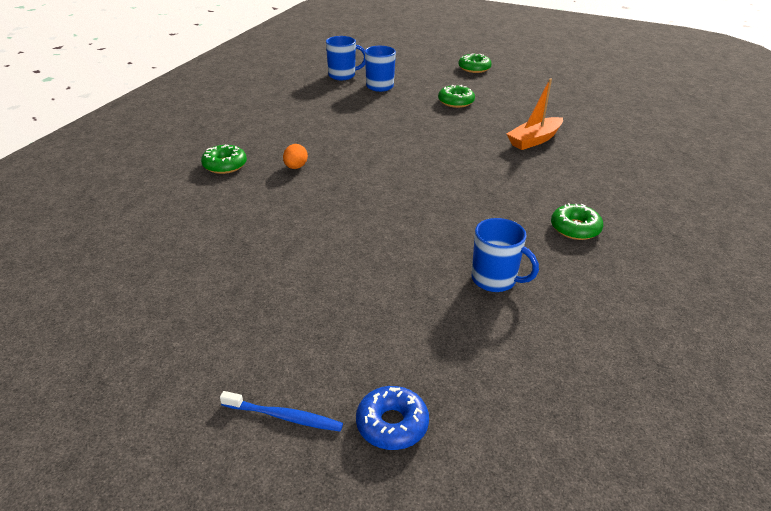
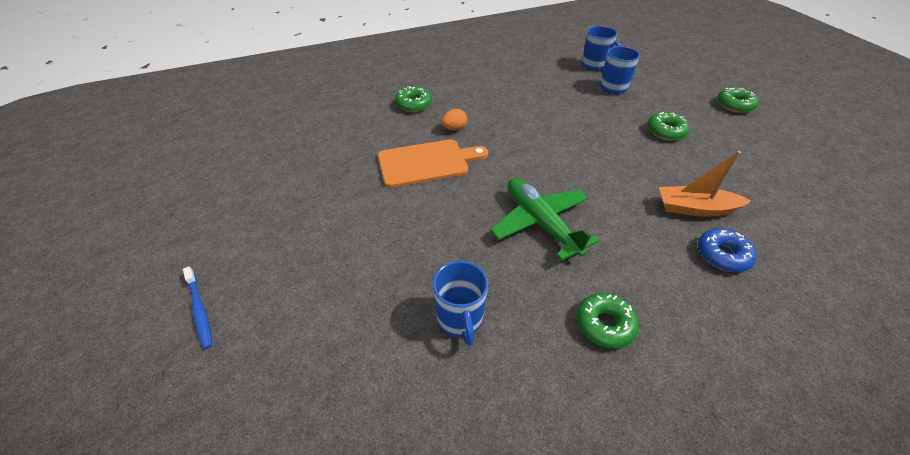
camera: 45 degrees right, 10 degrees up
blue donut [356,386,429,450] -> blue donut moved to [698,228,757,272]
none -> orange cutting board [378,139,488,188]
none -> green plane [490,178,599,261]

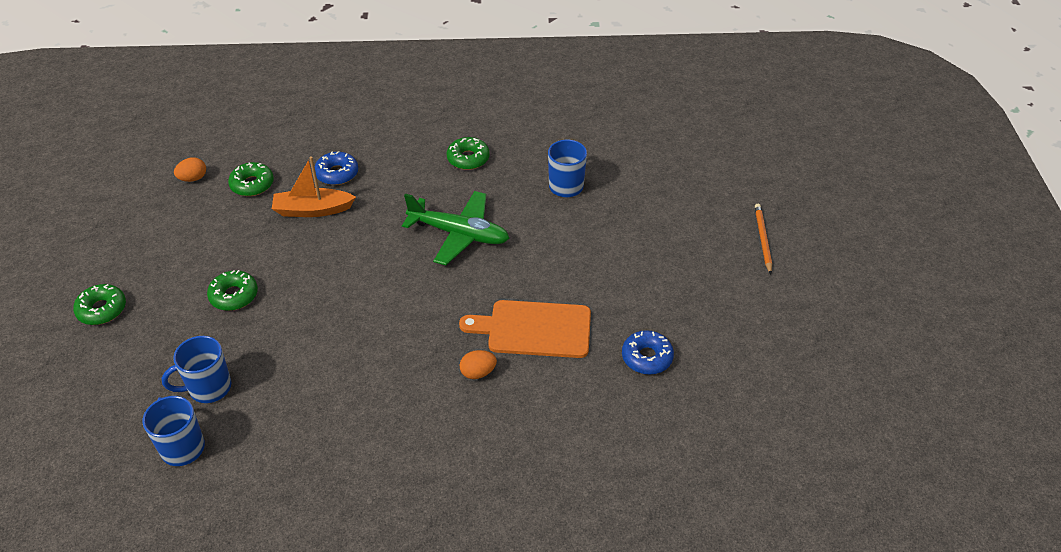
camera: 160 degrees left, 0 degrees up
blue toothbrush [183,266,212,349] -> orange pencil [755,204,772,274]
green donut [395,86,432,112] -> green donut moved to [228,162,274,196]
green plane [490,178,599,261] -> green plane turned 60 degrees counterclockwise [402,191,509,265]
orange boat [659,151,751,217] -> orange boat turned 150 degrees clockwise [272,156,356,217]
none -> orange egg [174,157,206,182]
none -> blue donut [622,330,674,375]

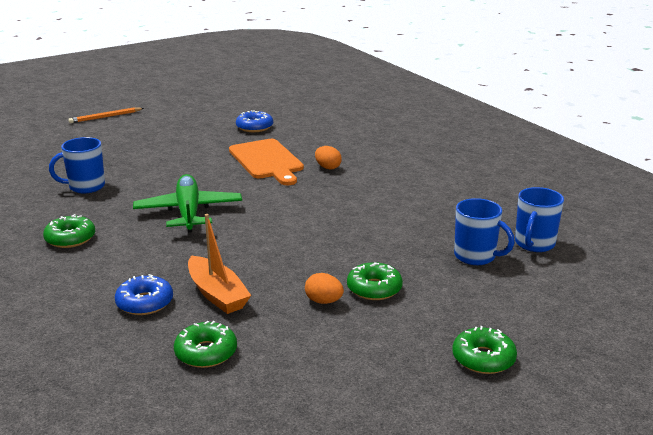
camera: 120 degrees left, 20 degrees down
orange egg [174,157,206,182] -> orange egg moved to [305,273,344,304]

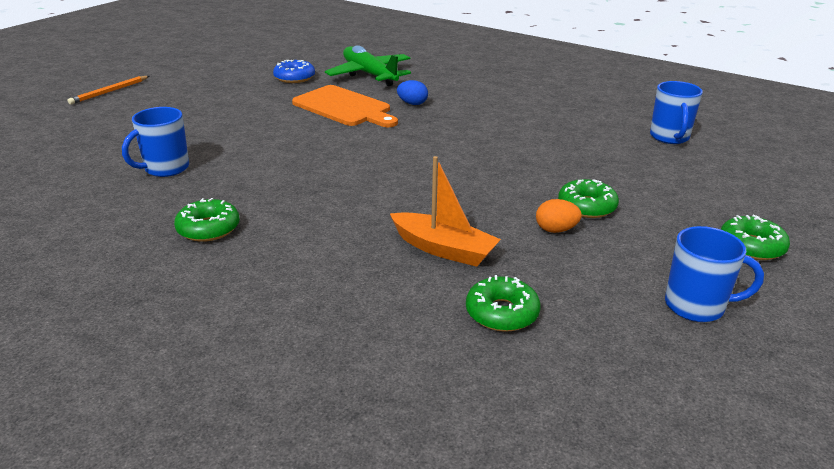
camera: 25 degrees left, 5 degrees up
blue donut [115,274,173,315] -> none
green plane [133,174,242,233] -> green plane moved to [325,45,411,86]
orange egg [315,146,342,170] -> blue egg [397,80,428,105]
blue mug [454,198,515,265] -> blue mug moved to [665,226,764,322]

